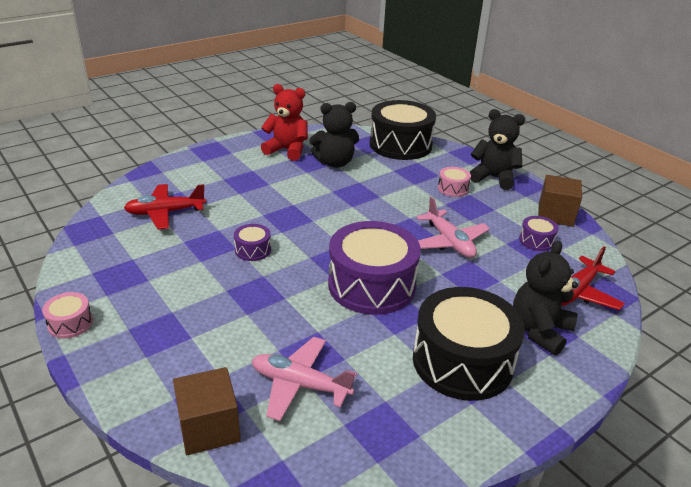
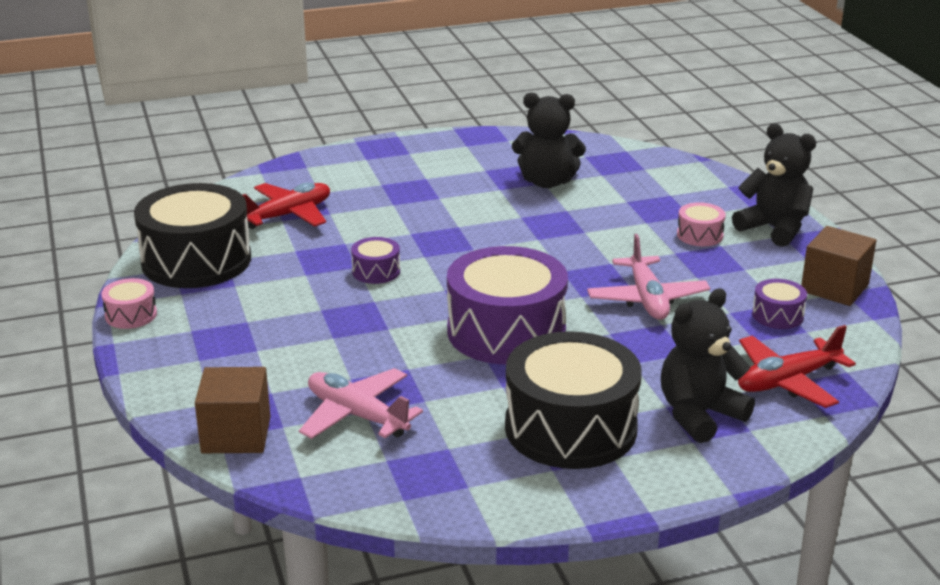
camera: 20 degrees right, 5 degrees down
red plane [124,184,206,230] -> red plane turned 135 degrees clockwise [243,182,330,229]
red teddy bear [261,84,308,161] -> none
black drum [370,100,436,160] -> black drum moved to [134,183,251,288]

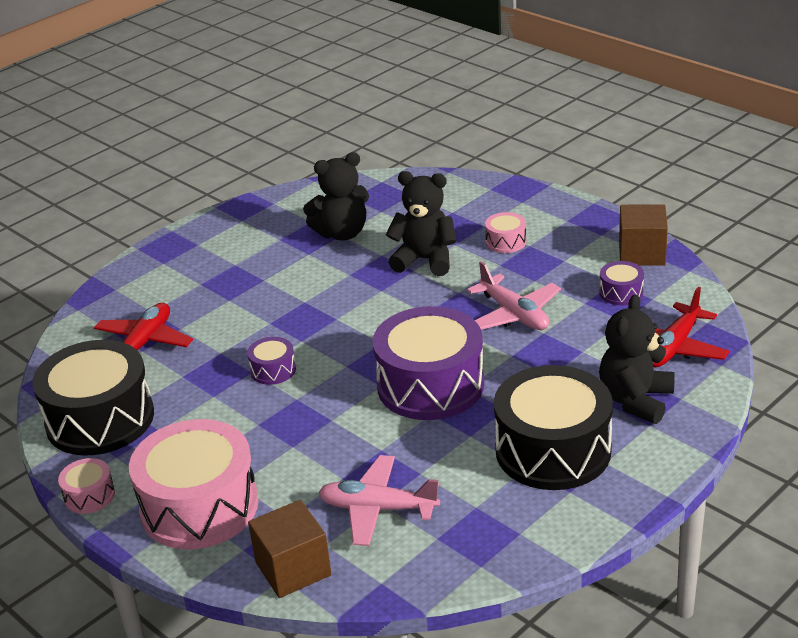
camera: 25 degrees left, 5 degrees up
black teddy bear [732,123,816,247] -> black teddy bear moved to [386,171,457,276]
none -> pink drum [129,419,258,550]

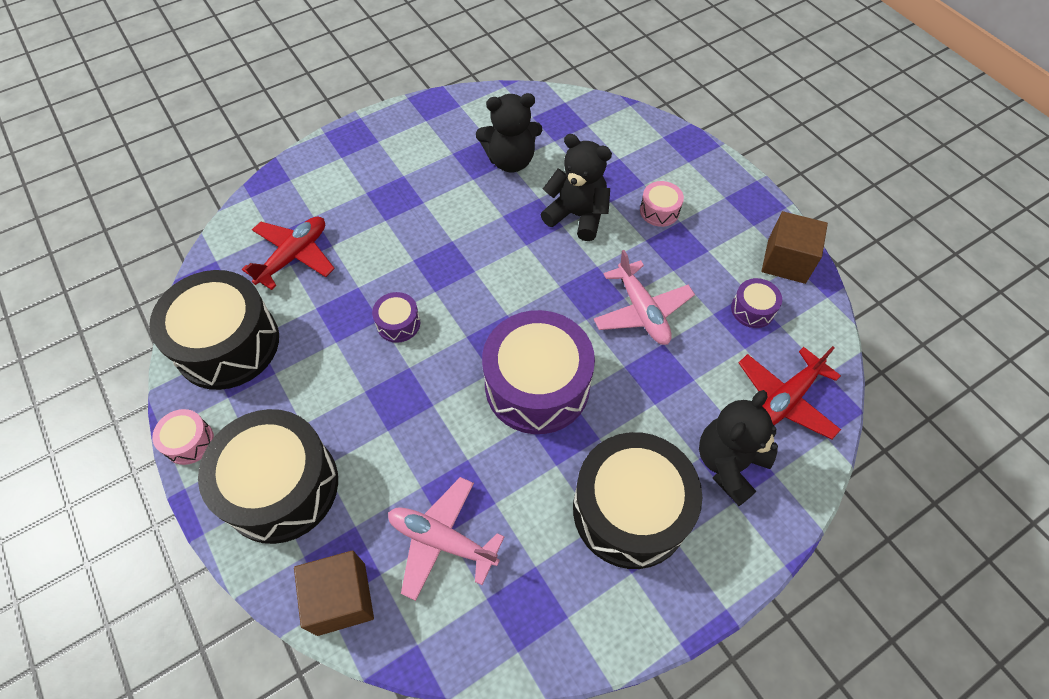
camera: 10 degrees right, 25 degrees up
pink drum [129,419,258,550] -> black drum [198,409,338,544]

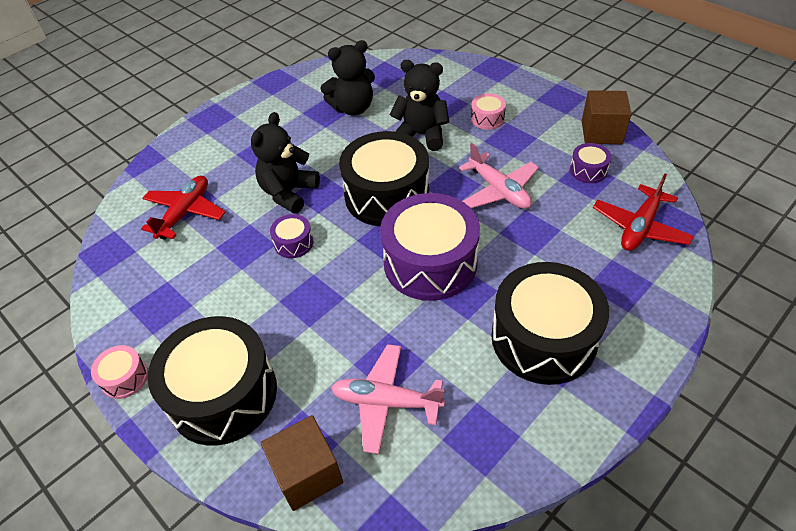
camera: 10 degrees left, 10 degrees down
black drum [149,270,279,390] -> black drum moved to [339,131,429,226]
black teddy bear [699,390,778,506] -> black teddy bear moved to [251,112,320,214]

